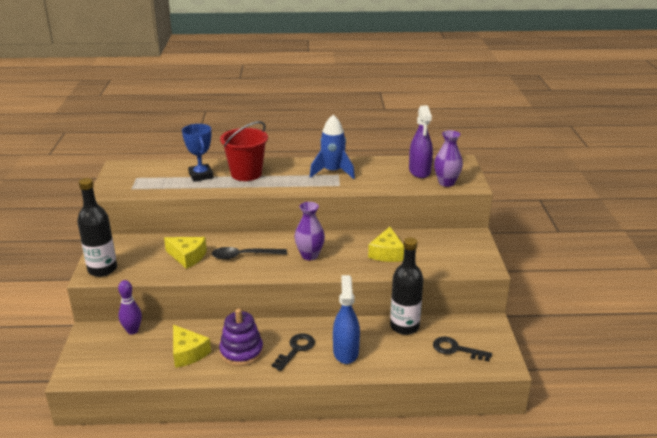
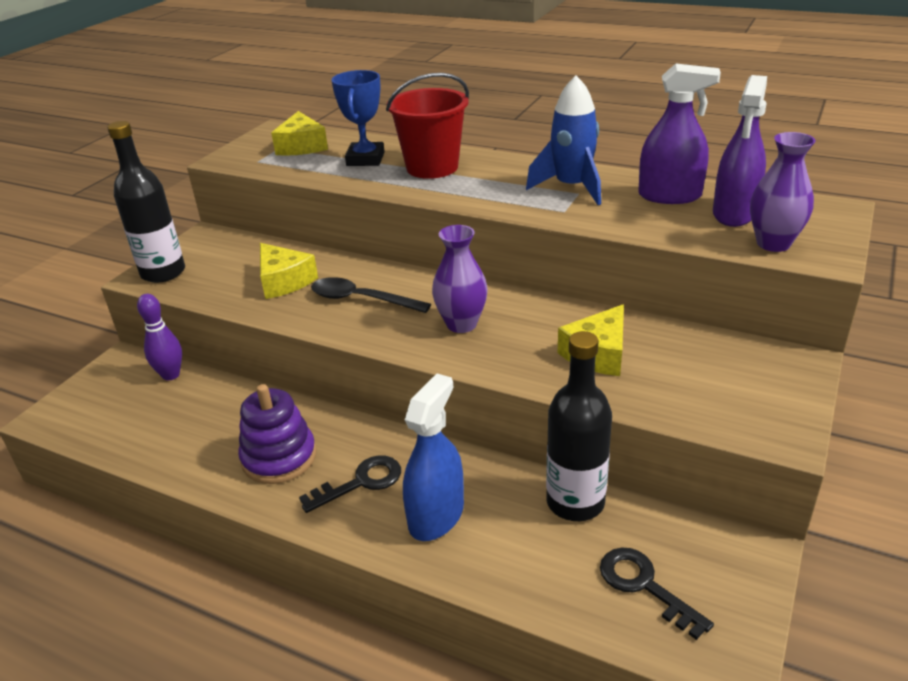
camera: 30 degrees right, 5 degrees up
yellow cheese [173,325,211,368] -> yellow cheese moved to [271,111,328,156]
none -> purple spray bottle [638,63,721,204]

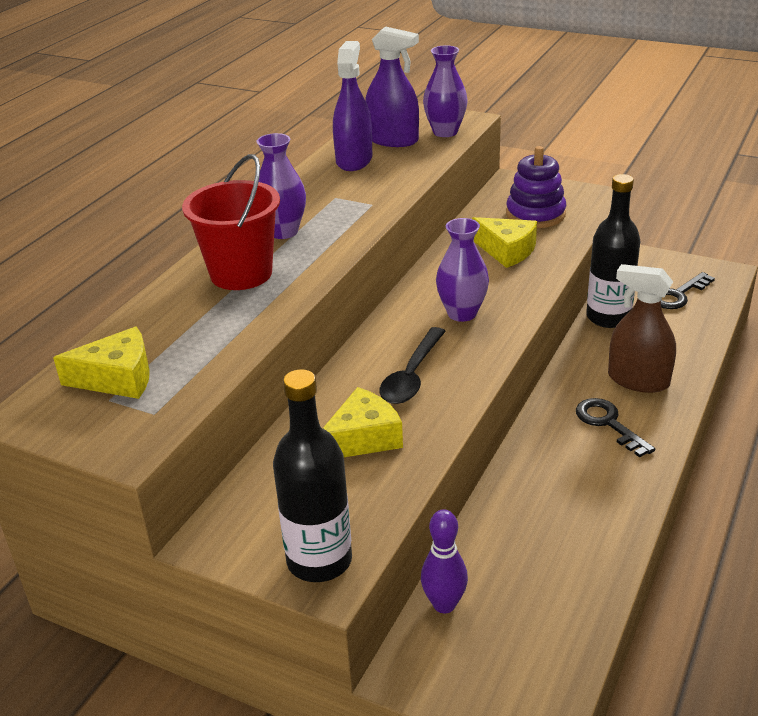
camera: 90 degrees left, 0 degrees up
purple stacking toy [238,384,316,484] -> purple stacking toy moved to [506,146,566,228]
blue trophy [331,70,385,166] -> none
blue spray bottle [403,373,464,541] -> brown spray bottle [608,264,676,393]
blue rocket [526,76,601,205] -> none
none -> purple vase [257,133,306,239]

